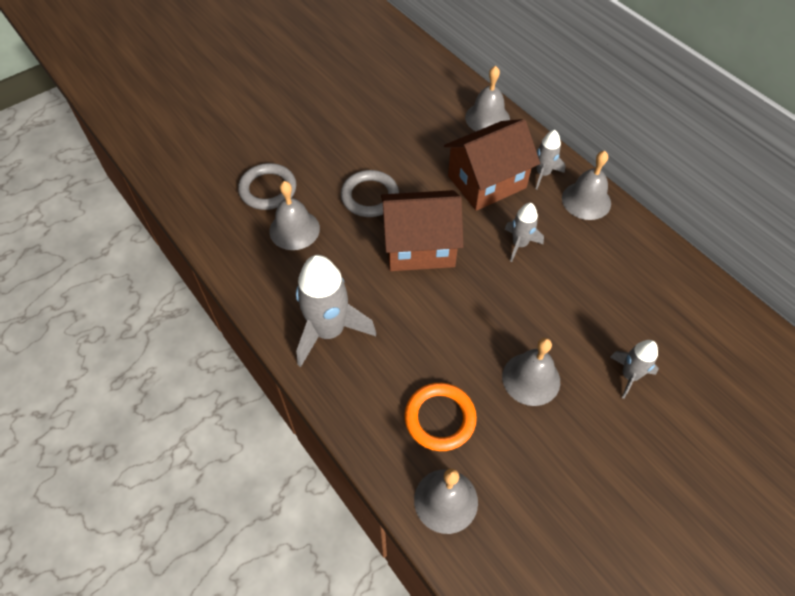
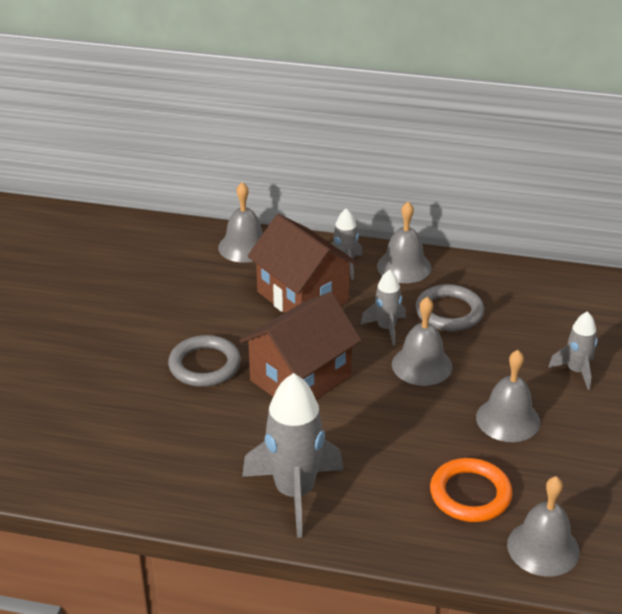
camera: 40 degrees left, 20 degrees down
grey ring [238,163,296,210] -> grey ring moved to [415,284,484,331]
grey bell [269,181,320,250] -> grey bell moved to [392,297,452,386]
brown house [444,119,540,211] -> brown house turned 60 degrees counterclockwise [248,214,358,313]

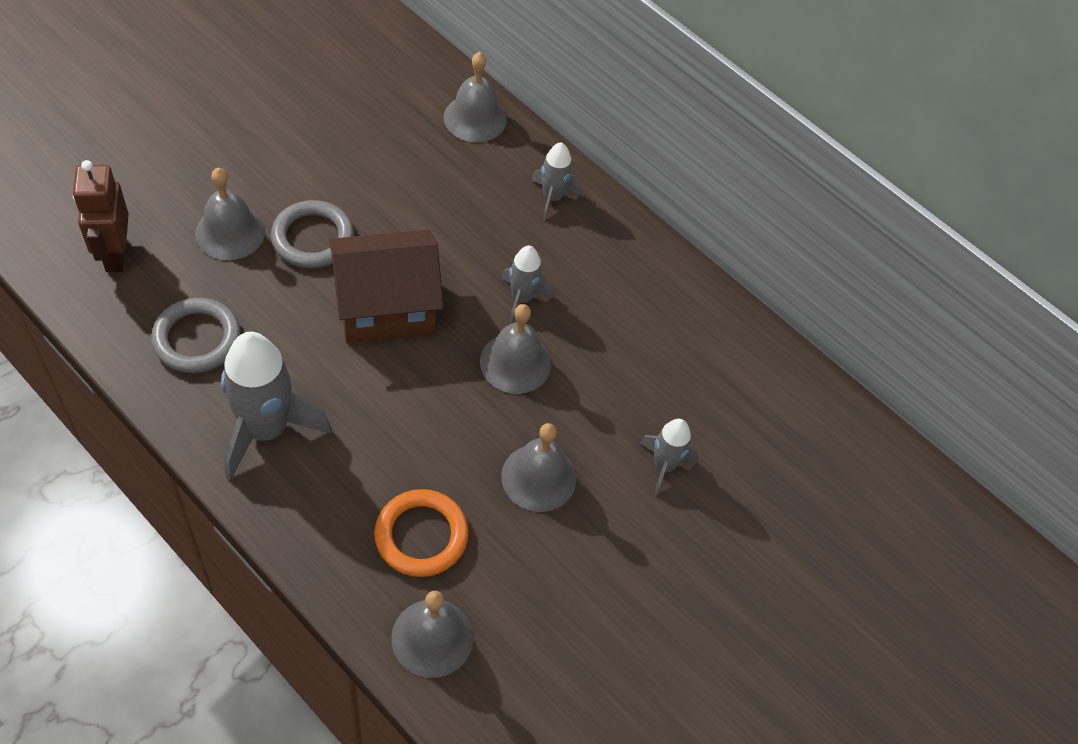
camera: 25 degrees right, 20 degrees up
brown house [248,214,358,313] -> none
grey bell [377,202,431,283] -> grey bell moved to [195,168,265,260]
grey ring [415,284,484,331] -> grey ring moved to [151,298,241,373]
none -> brown robot [73,160,129,272]

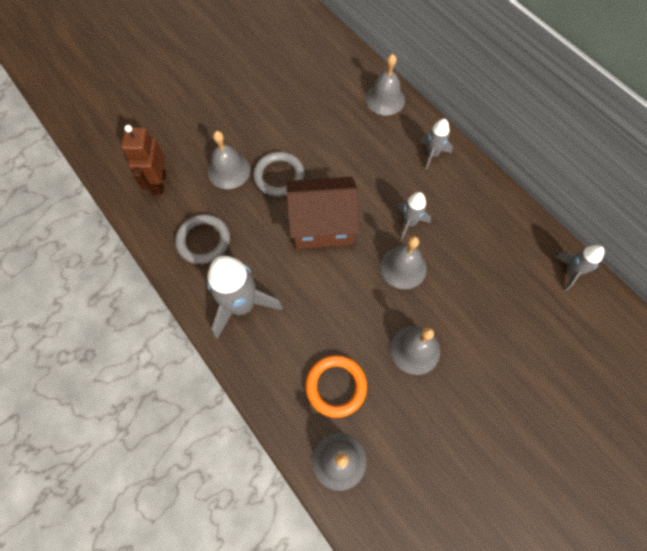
camera: 15 degrees right, 10 degrees up
grey rocket [639,419,698,495] -> grey rocket moved to [555,245,604,291]

